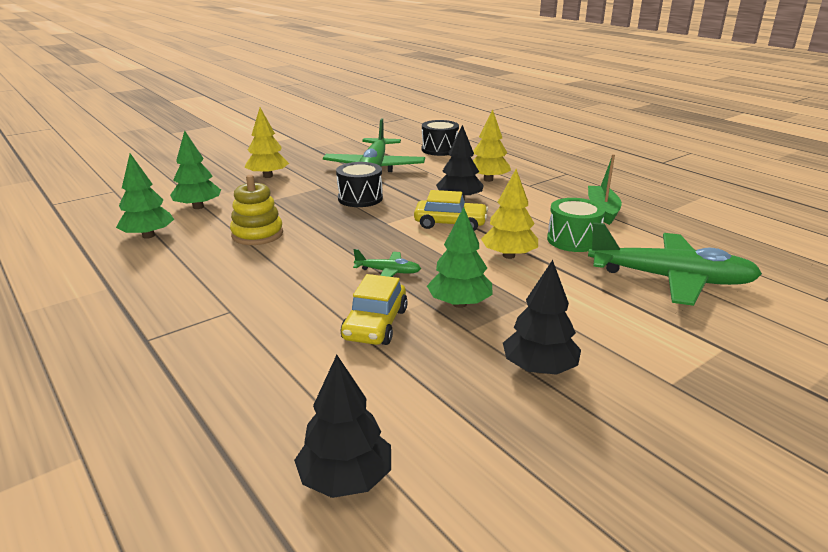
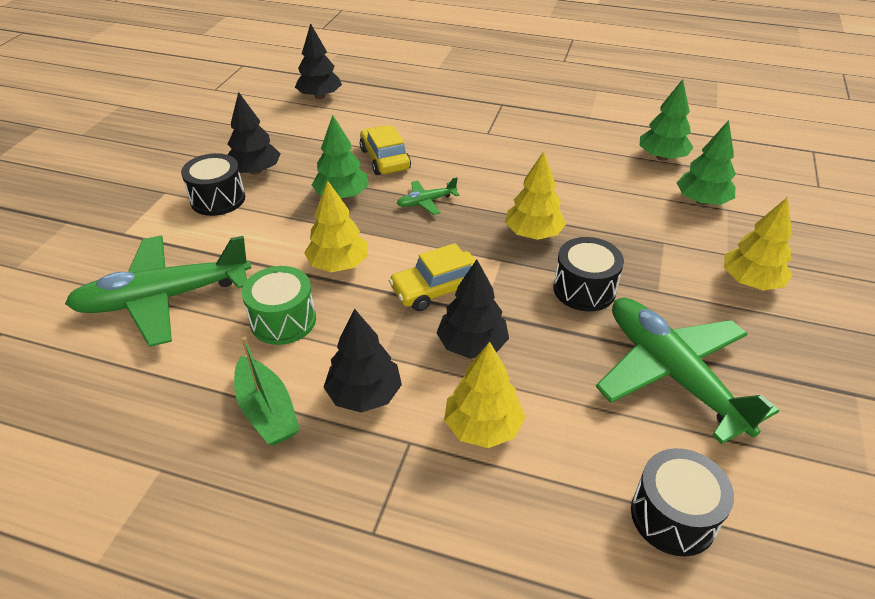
camera: 145 degrees right, 15 degrees up
yellow stacking toy [230,175,283,245] -> none
none -> black drum [181,153,245,216]
none -> black tree [324,308,402,413]
none -> yellow tree [505,151,566,240]

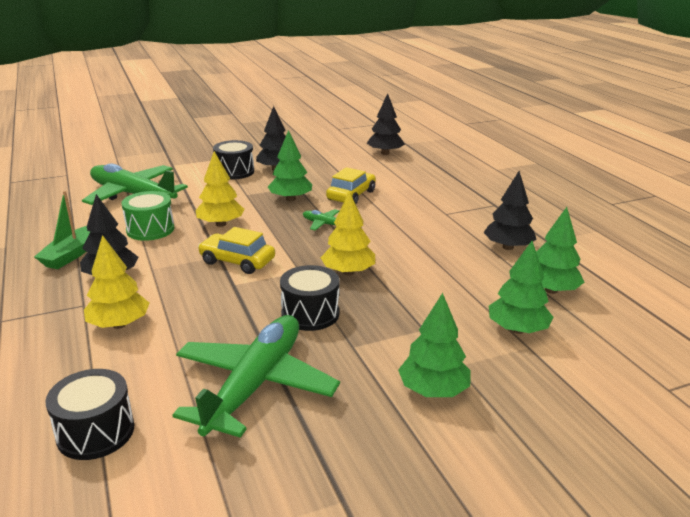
camera: 50 degrees right, 15 degrees down
black tree [436,259,509,359] -> black tree moved to [483,171,537,250]
yellow tree [724,197,793,290] -> green tree [398,293,470,397]

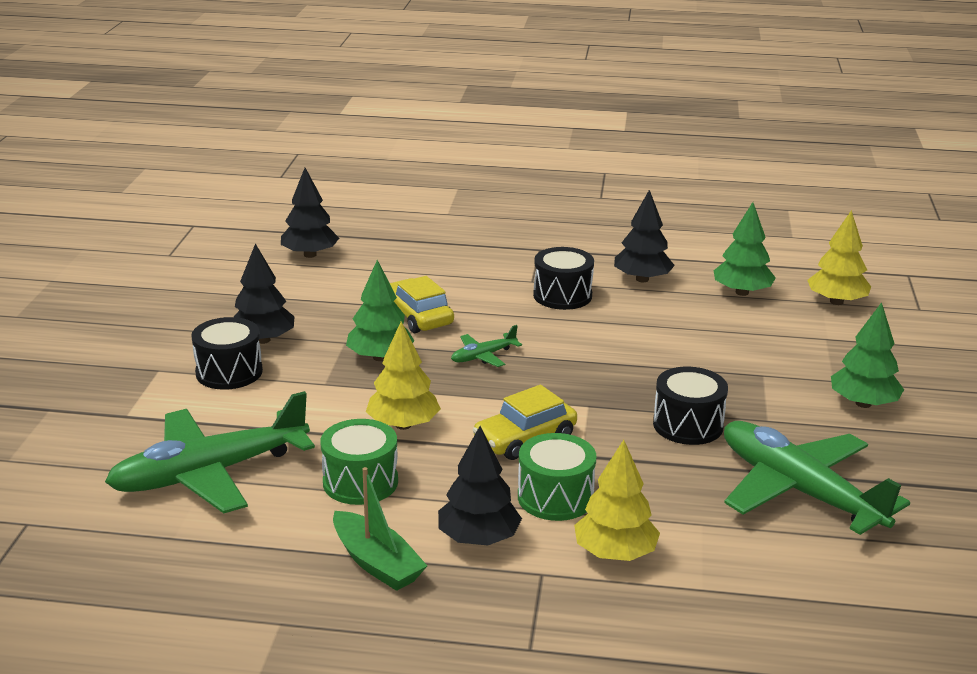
camera: 60 degrees left, 0 degrees up
black drum [45,369,134,460] -> black drum moved to [533,247,594,310]
yellow tree [321,191,375,275] -> yellow tree moved to [808,210,871,305]
green tree [489,241,553,334] -> none
none -> green drum [518,433,596,521]

